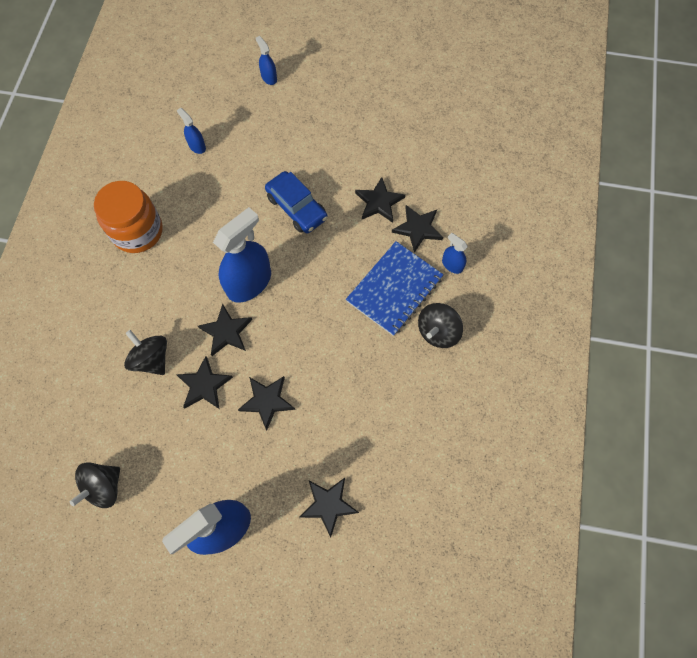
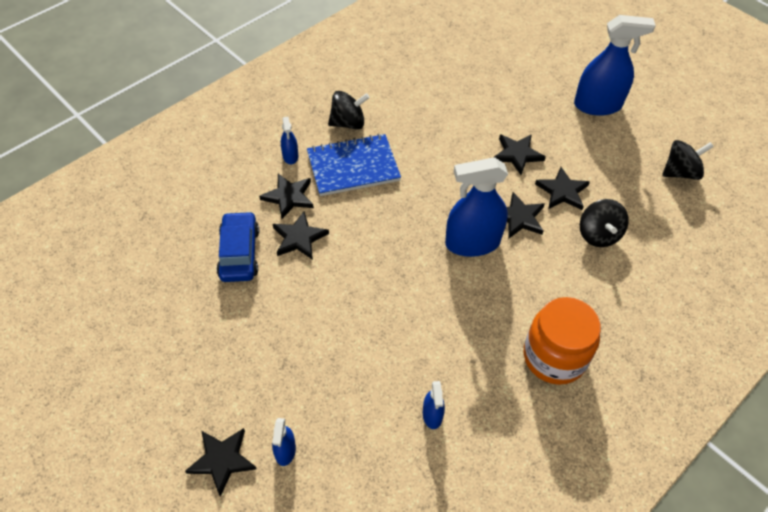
camera: 145 degrees left, 15 degrees down
blue car [265,171,328,233] -> blue car moved to [216,211,259,282]
black star [299,478,359,538] -> black star moved to [185,428,256,497]

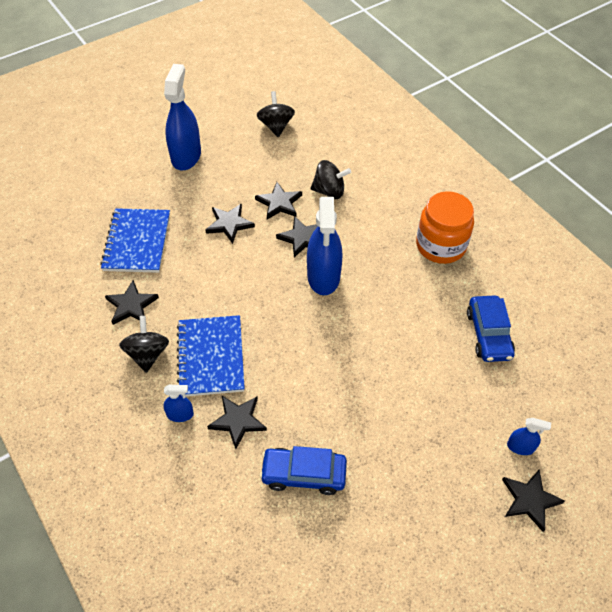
camera: 80 degrees left, 0 degrees up
black star [273,211,329,260] -> black star moved to [105,280,159,325]
blue spray bottle [423,381,445,429] -> blue car [467,295,515,362]
none -> blue notebook [100,208,170,273]

